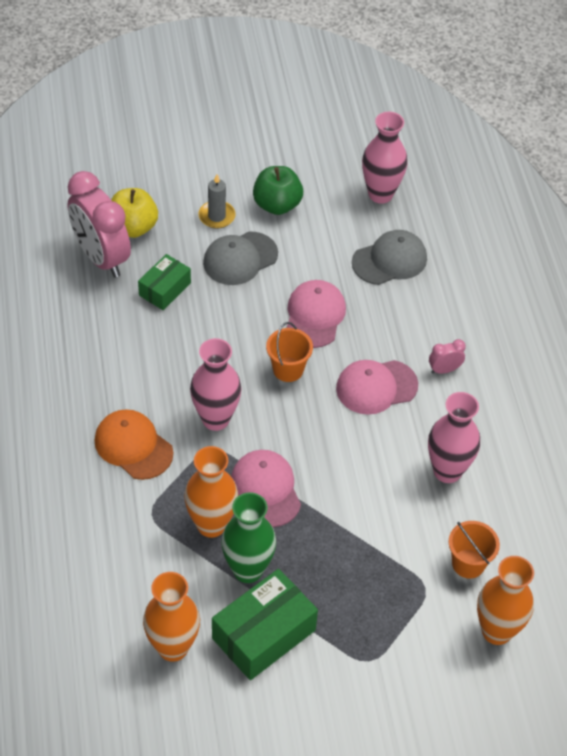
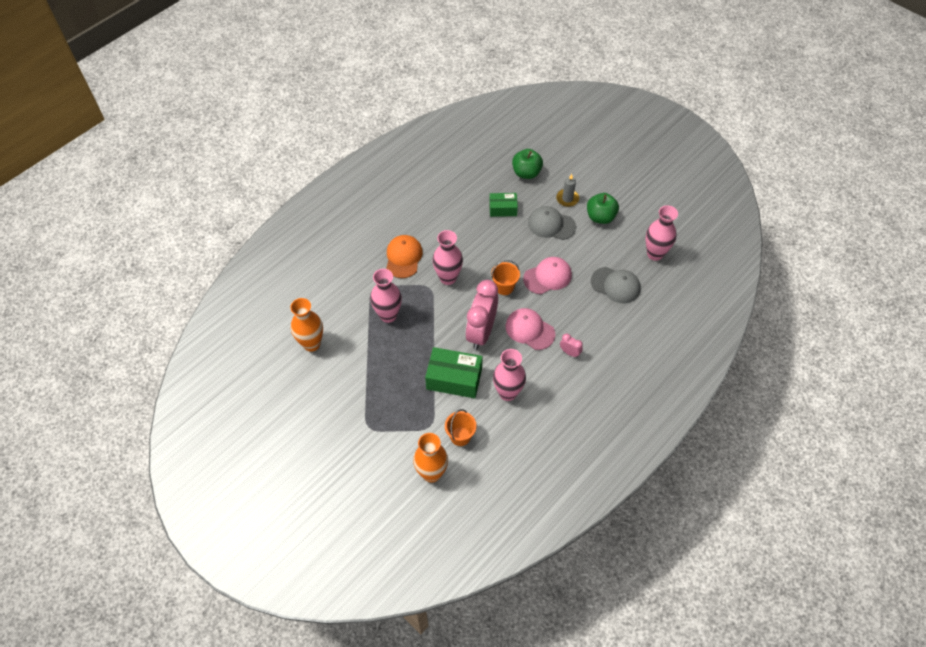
camera: 55 degrees right, 5 degrees up
pink clock [67,171,131,278] -> pink clock moved to [465,280,498,350]
yellow apple [111,188,158,238] -> green apple [512,149,543,179]
orange vase [184,446,238,538] -> pink vase [370,269,402,323]
green box [212,569,318,680] -> green box moved to [425,347,483,398]
green vase [221,492,276,583] -> none
pink cap [231,450,301,527] -> none

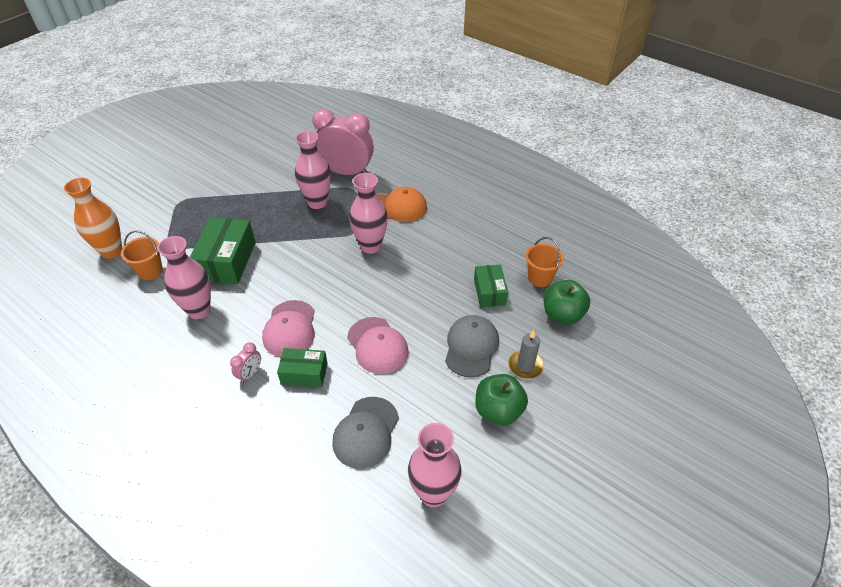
camera: 85 degrees right, 10 degrees down
orange vase [290,298,323,352] -> none
pink clock [465,280,498,350] -> pink clock moved to [312,109,374,175]
orange bucket [491,260,520,295] -> orange bucket moved to [526,237,564,287]
pink cap [506,308,555,350] -> pink cap turned 150 degrees clockwise [262,300,315,357]
none -> green box [277,348,328,387]

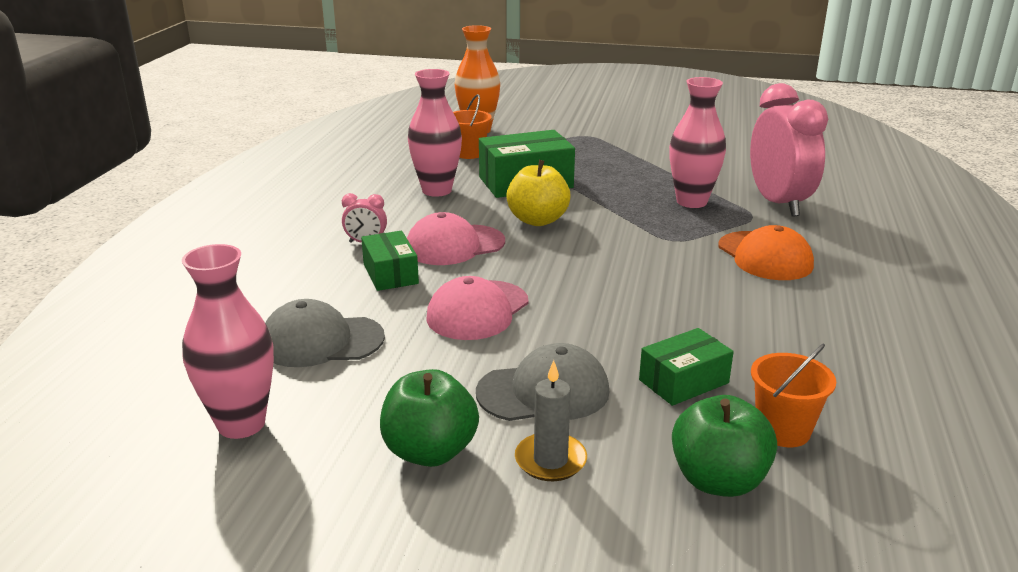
camera: 65 degrees right, 20 degrees down
pink vase [349,173,388,254] -> none
none -> yellow apple [506,160,571,226]

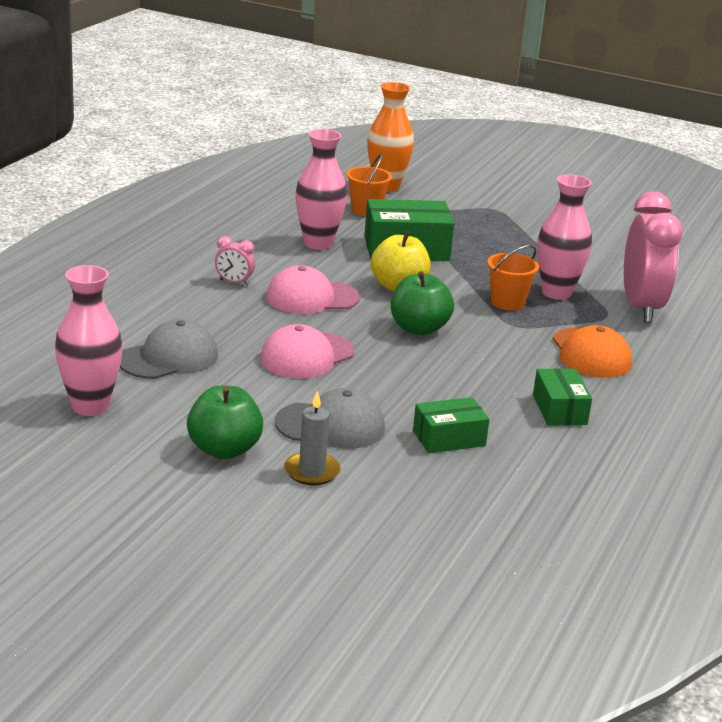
camera: 10 degrees right, 0 degrees up
grey cap [265,299,385,367] -> grey cap turned 135 degrees clockwise [120,319,218,379]
green box [361,231,419,291] -> green box moved to [533,368,592,425]
green apple [672,395,777,497] -> green apple moved to [391,271,454,335]
orange bucket [751,343,836,447] -> orange bucket moved to [487,245,539,311]

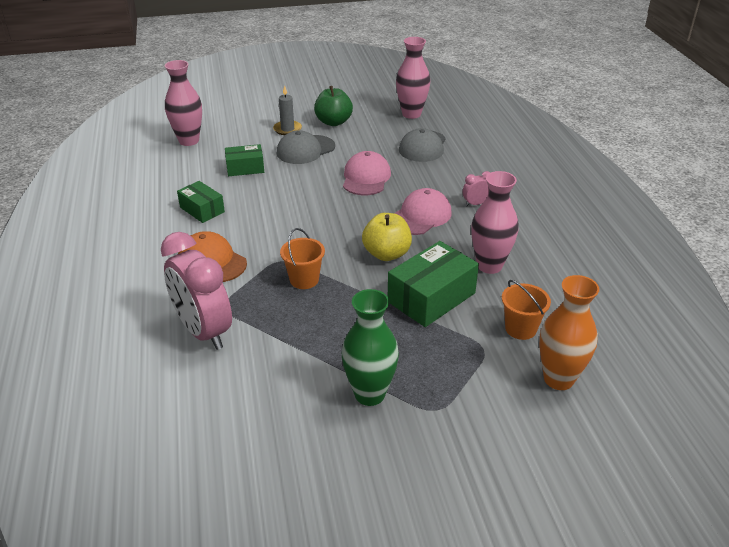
camera: 145 degrees right, 10 degrees up
green apple [391,271,454,335] -> none
green box [413,397,489,453] -> green box turned 45 degrees clockwise [225,144,264,176]
pink vase [537,175,592,300] -> pink vase moved to [165,60,202,146]
none -> green vase [342,289,399,406]

